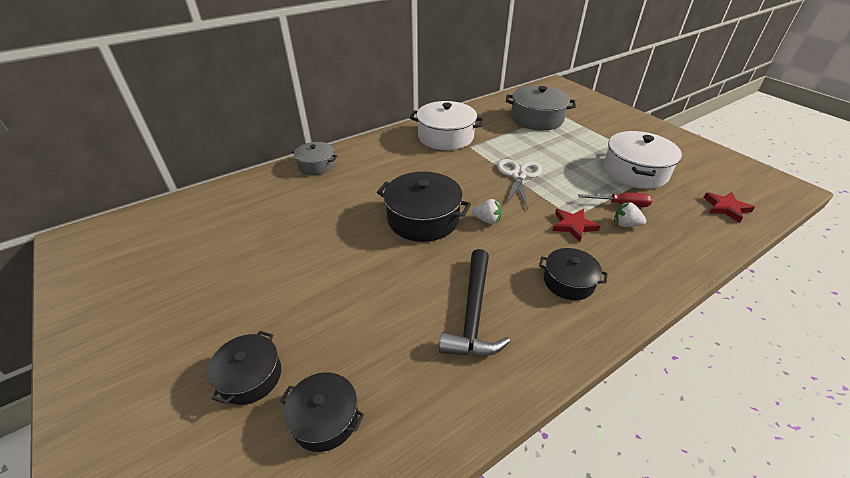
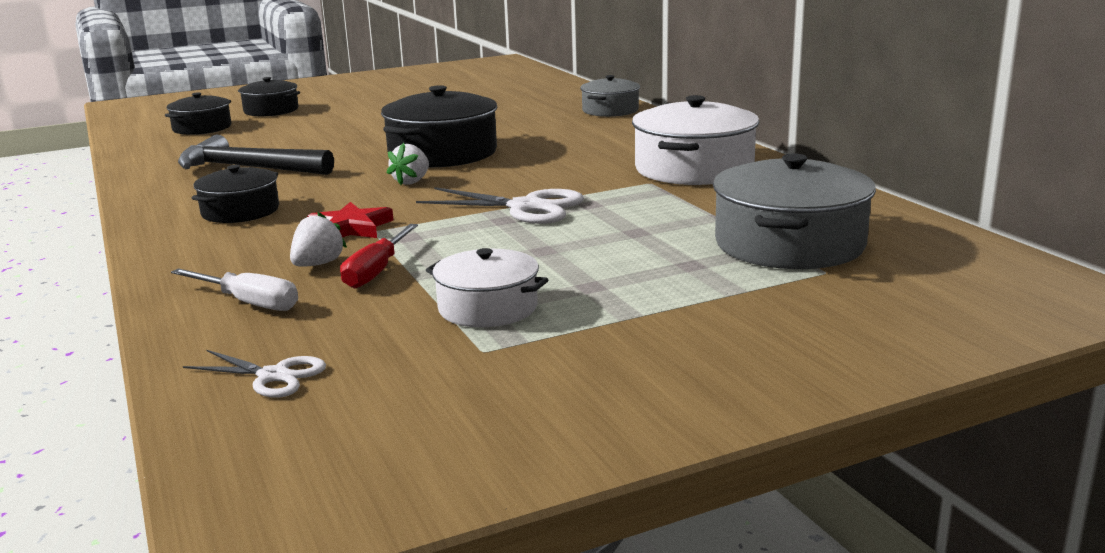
camera: 100 degrees right, 20 degrees down
white pot [603,131,682,189] -> white pot [426,248,548,327], size x0.60
red star [703,192,755,223] -> white scissors [183,350,326,398]
none -> white screwdriver [171,268,298,311]

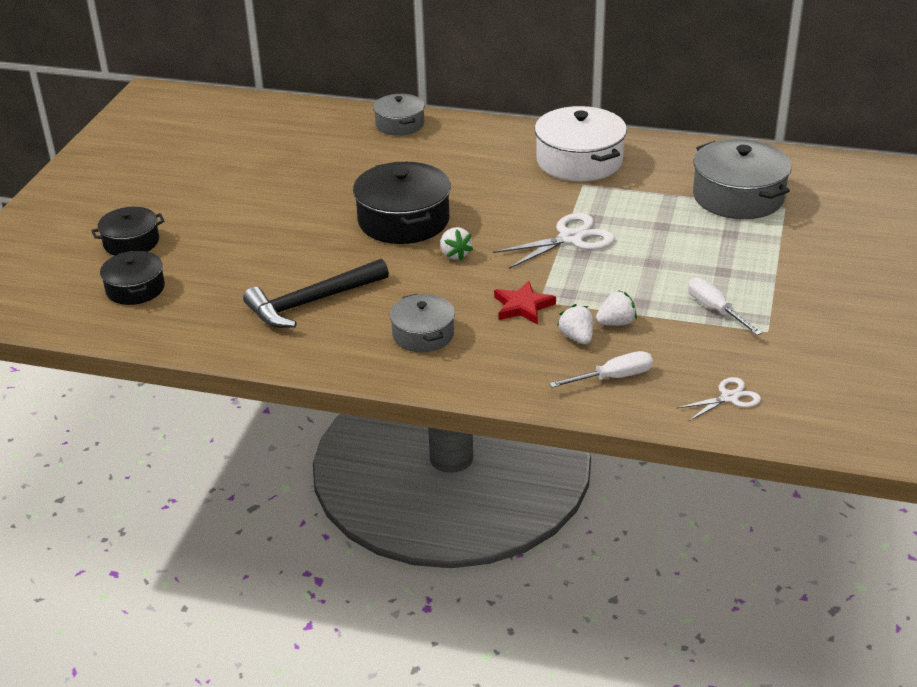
camera: 50 degrees left, 15 degrees up
black pot [192,165,279,223] -> grey pot [390,294,455,352]
red screwdriver [340,224,418,288] -> white strawberry [596,290,637,326]
white pot [426,248,548,327] -> white screwdriver [688,277,762,335]

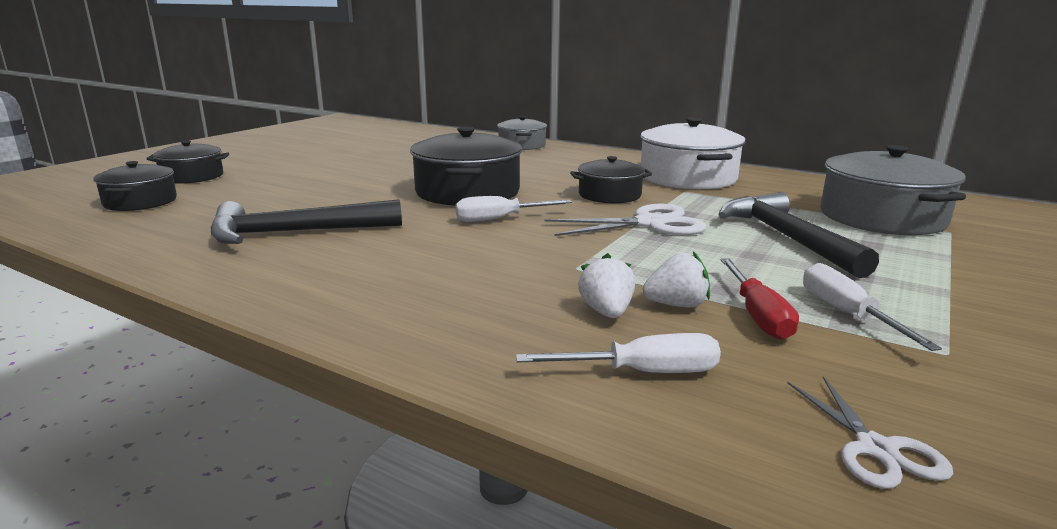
camera: 15 degrees right, 15 degrees down
grey pot [390,294,455,352] -> none
white strawberry [441,227,473,261] -> white screwdriver [455,196,572,222]
red star [494,281,556,325] -> none
white scissors [677,377,761,422] -> white scissors turned 90 degrees clockwise [787,376,953,489]
none -> black pot [570,156,652,204]
none -> black hammer [718,192,879,278]
none -> red screwdriver [720,259,799,340]

